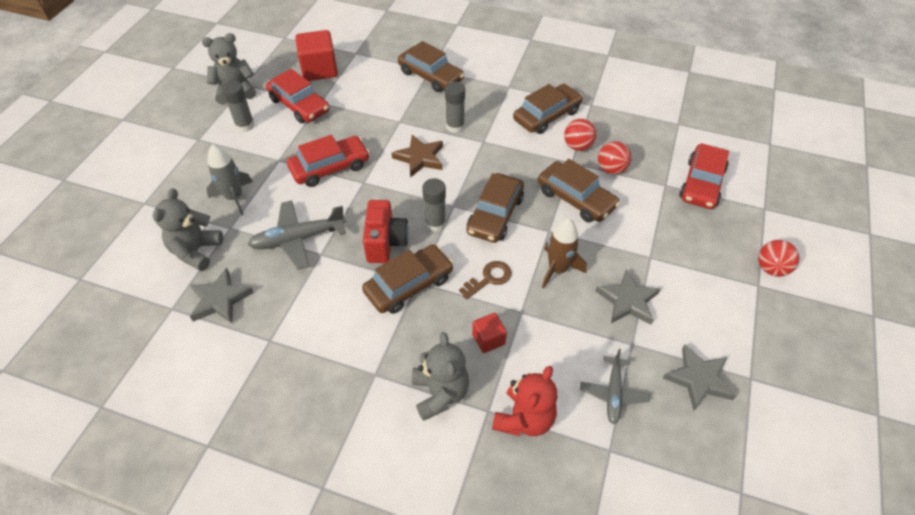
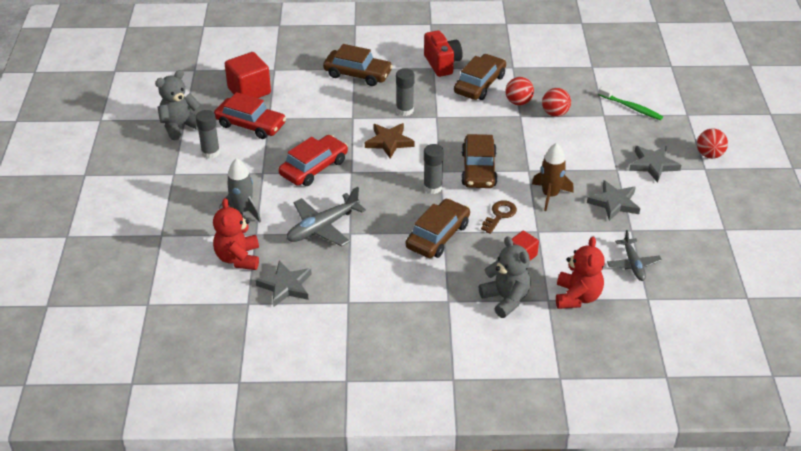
camera: 20 degrees left, 10 degrees down
grey teddy bear [153,188,223,271] -> red teddy bear [213,198,259,270]
red camera [363,200,409,263] -> red camera moved to [424,30,462,77]
brown car [538,159,620,222] -> none
grey star [663,345,736,411] -> grey star moved to [629,146,681,183]
red car [679,143,729,209] -> green toothbrush [599,87,663,120]

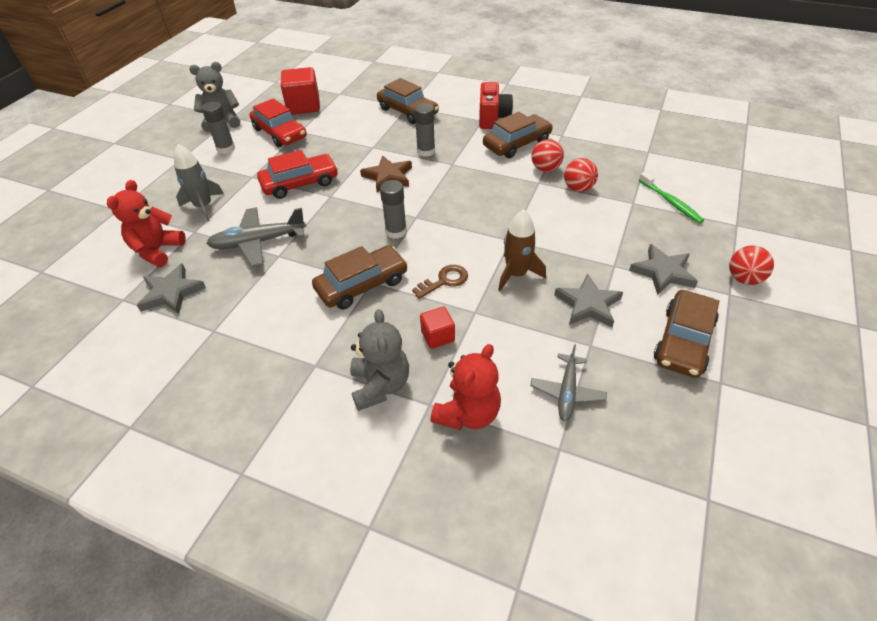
camera: 25 degrees right, 5 degrees up
brown car [461,134,497,188] -> brown car moved to [654,290,719,378]

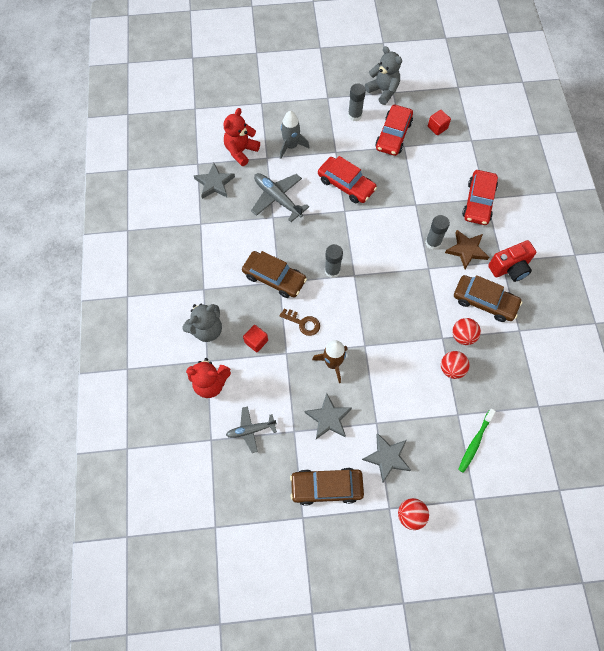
camera: 60 degrees right, 20 degrees up
red teddy bear [107,180,186,267] -> red teddy bear turned 45 degrees counterclockwise [223,108,260,166]
red cube [281,67,320,115] -> red cube [428,110,451,135], size x0.55
brown star [360,155,412,192] -> brown star moved to [445,230,489,269]
brown car [377,78,439,124] -> red car [462,170,498,225]

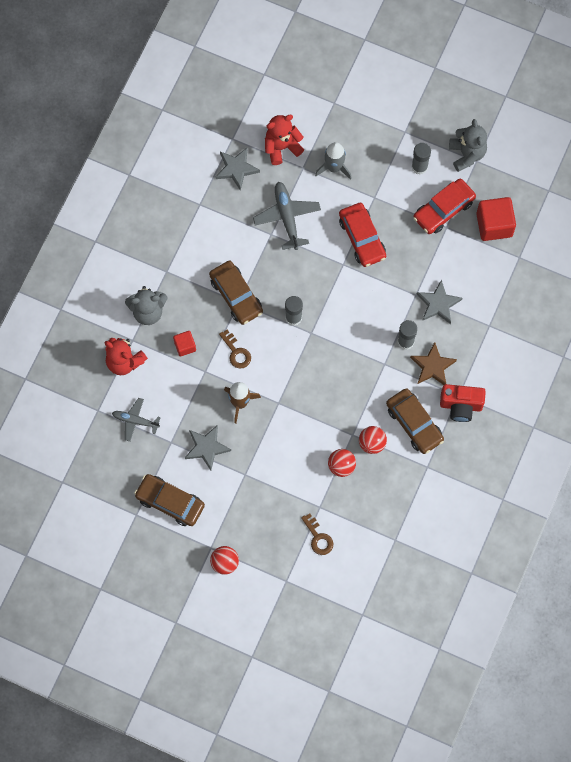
camera: 30 degrees right, 5 degrees up
grey star [362,433,411,482] -> grey star moved to [416,279,462,324]
red cube [428,110,451,135] -> red cube [476,197,516,241], size x1.82
green toothbrush [458,409,496,473] -> brown key [301,513,333,555]
red car [462,170,498,225] -> none

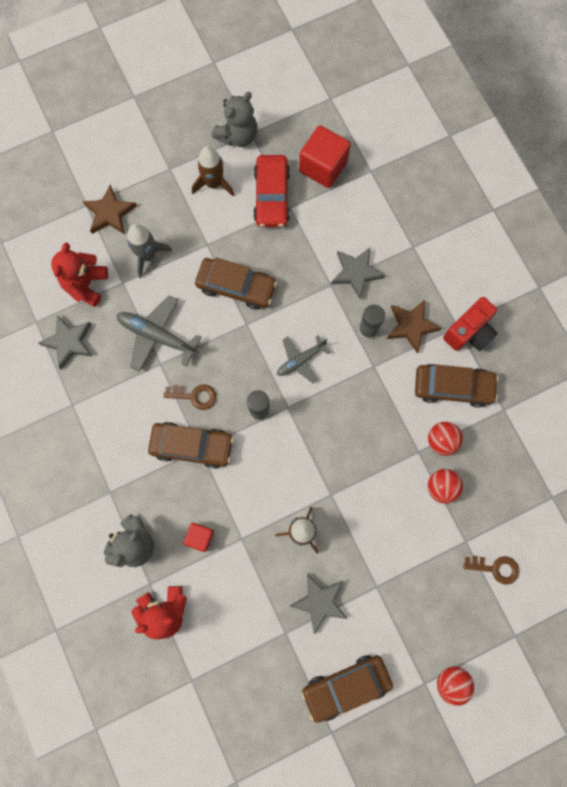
camera: 50 degrees left, 5 degrees up
grey plane [112,398,161,441] -> grey plane moved to [277,335,330,383]
brown key [219,330,251,369] -> brown key moved to [164,384,217,410]
red car [339,203,386,267] -> brown car [195,257,277,310]
grey glue stick [412,143,431,175] -> brown rocket [192,146,234,196]
grey teddy bear [449,119,487,172] -> grey teddy bear turned 105 degrees clockwise [212,92,257,147]
none -> brown star [83,185,137,235]

